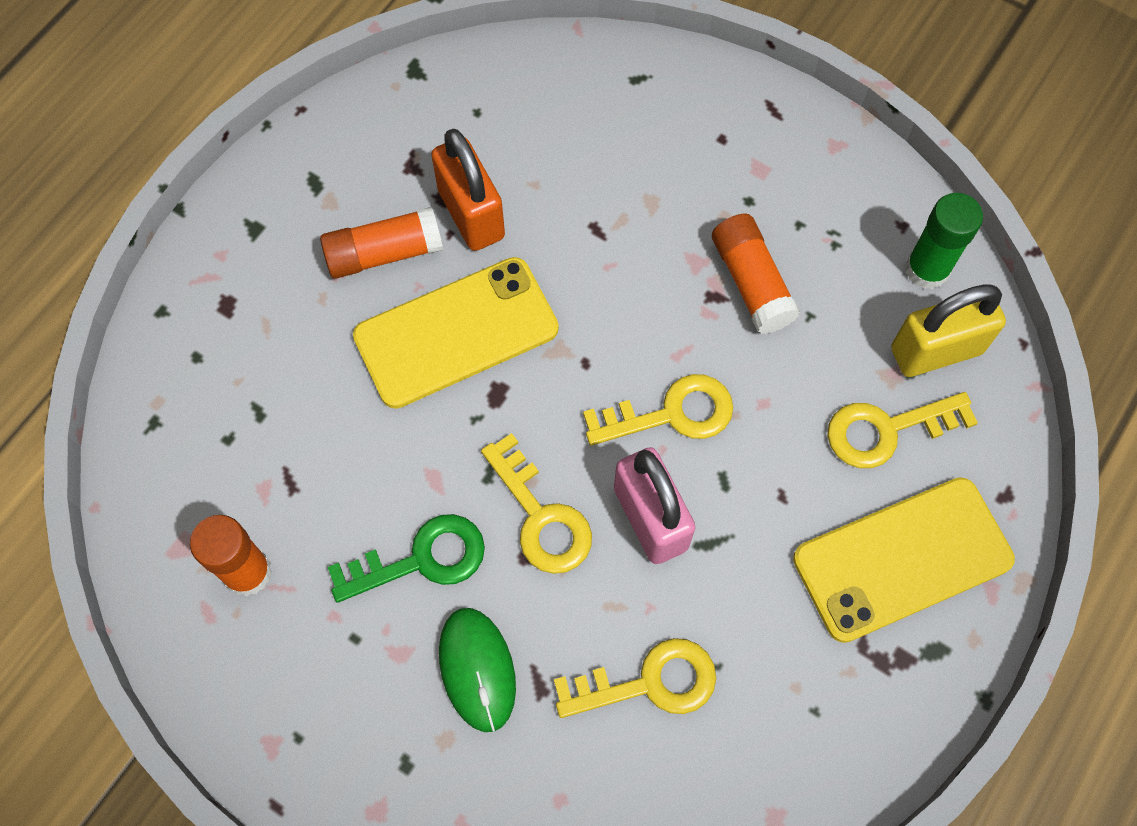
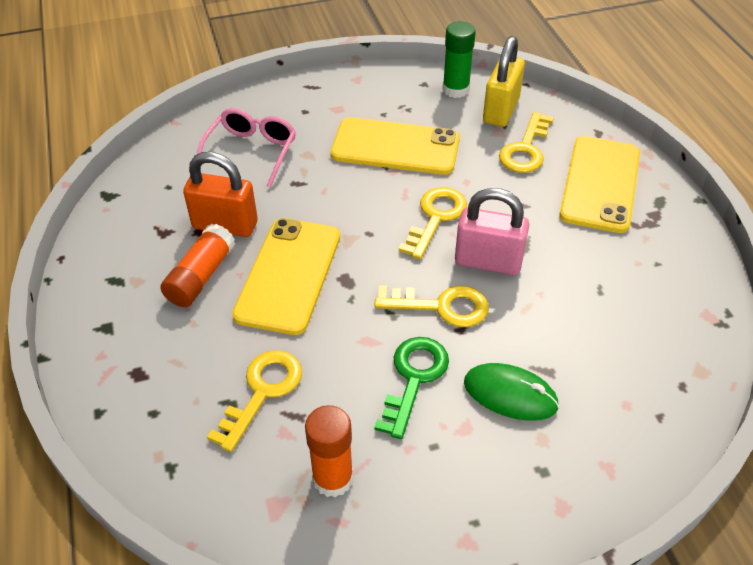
camera: 50 degrees left, 20 degrees down
yellow key [554,638,716,718] -> yellow key moved to [207,350,302,452]
orange glue stick [712,214,800,334] -> yellow phone [331,117,460,175]
none -> pink glasses [197,108,296,188]

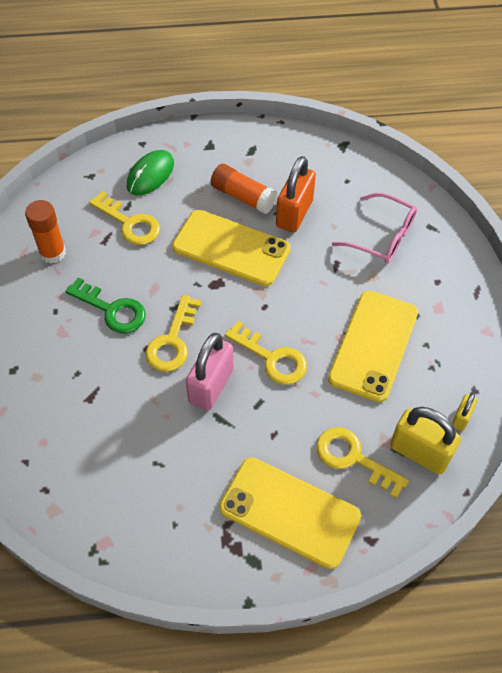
camera: 100 degrees right, 10 degrees up
green glue stick [442,21,476,98] -> yellow padlock [452,393,478,431]
green mouse [464,363,559,420] -> green mouse moved to [127,150,174,195]

